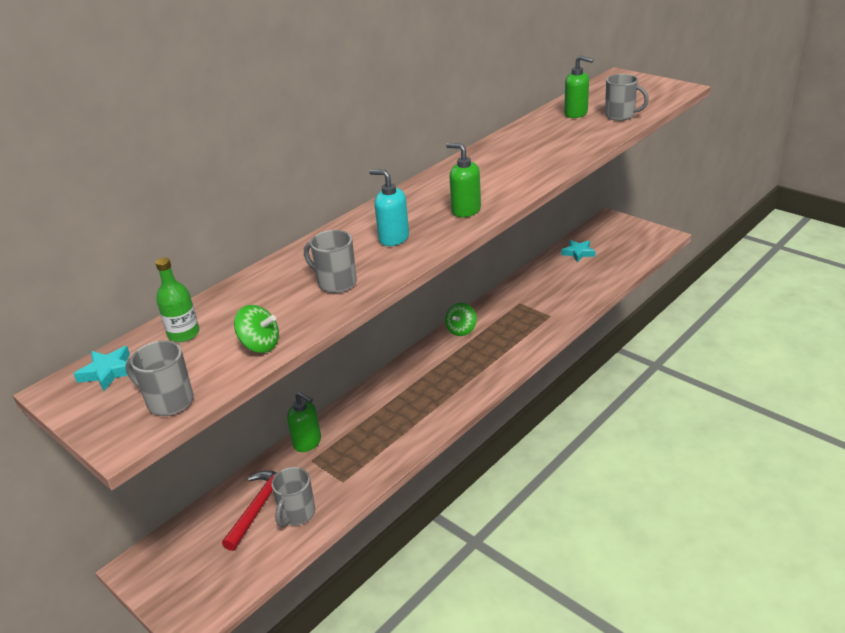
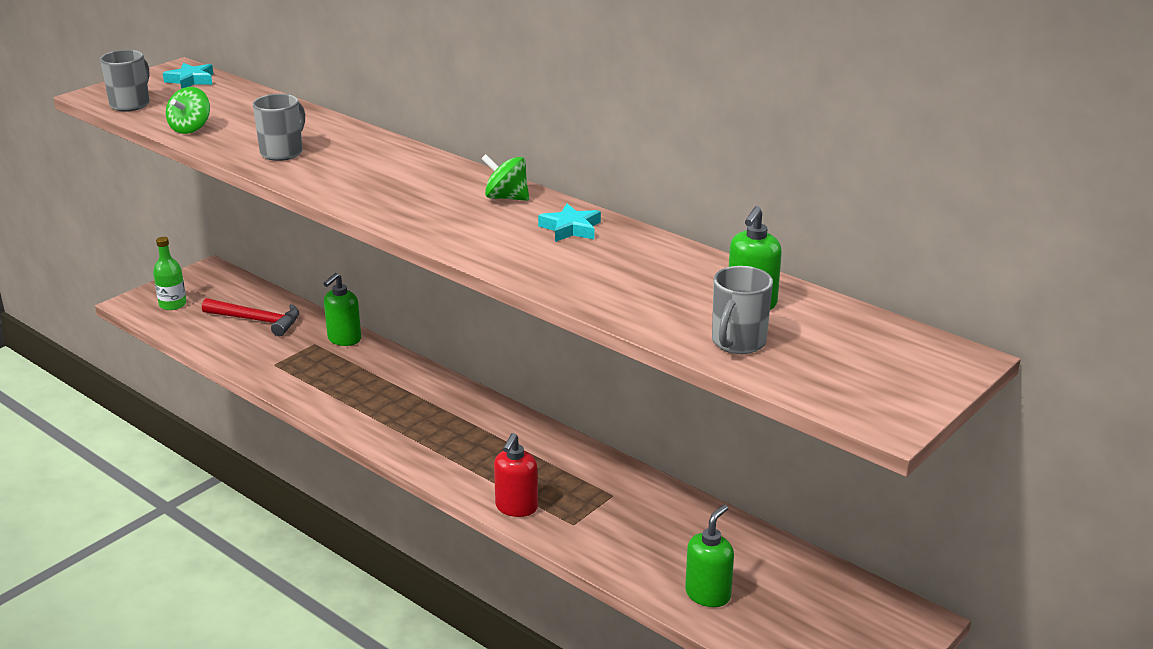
camera: 85 degrees right, 5 degrees down
green bottle [155,257,199,342] -> green bottle moved to [153,237,187,310]
grey mug [271,467,315,527] -> none
turquoise soap dispenser [369,169,409,246] -> none
green spinning top [445,303,477,336] -> green spinning top moved to [481,154,529,201]
green soap dispenser [446,143,481,217] -> green soap dispenser moved to [685,504,734,607]
turquoise star [561,240,596,262] -> turquoise star moved to [538,204,601,242]
none -> red soap dispenser [494,433,538,517]

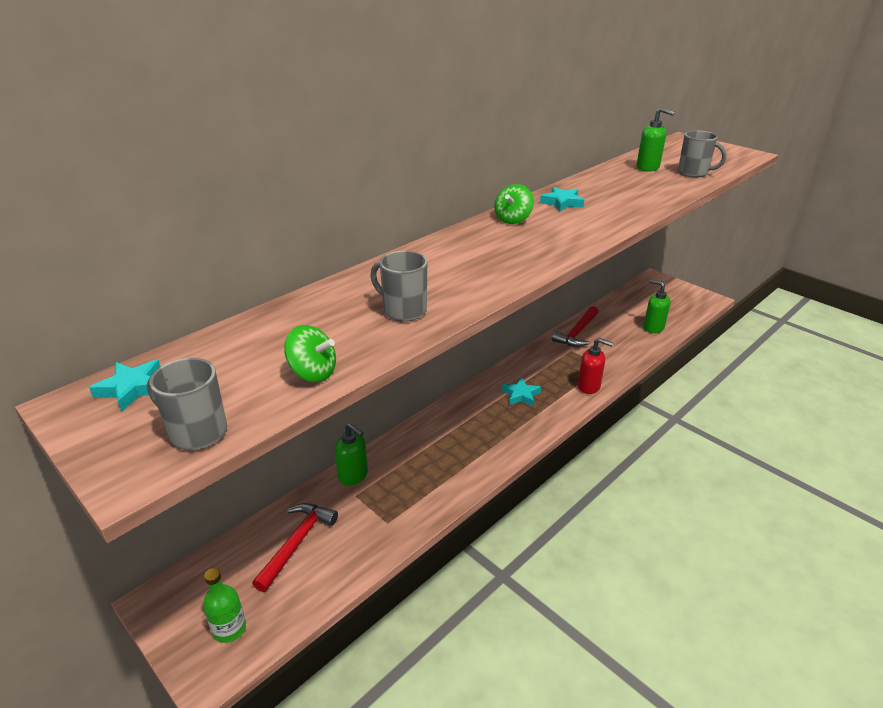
camera: 85 degrees left, 5 degrees up
none -> turquoise star [502,377,541,407]
none -> red hammer [552,306,598,347]

